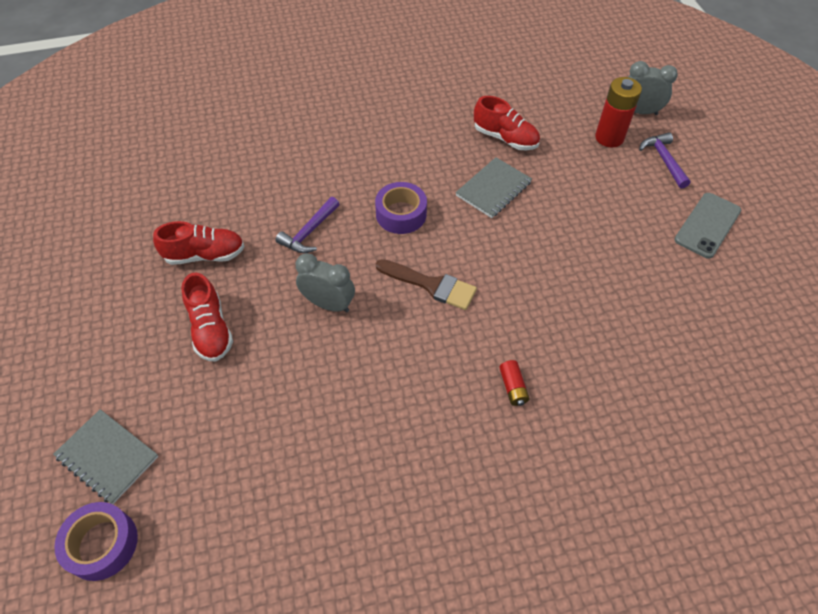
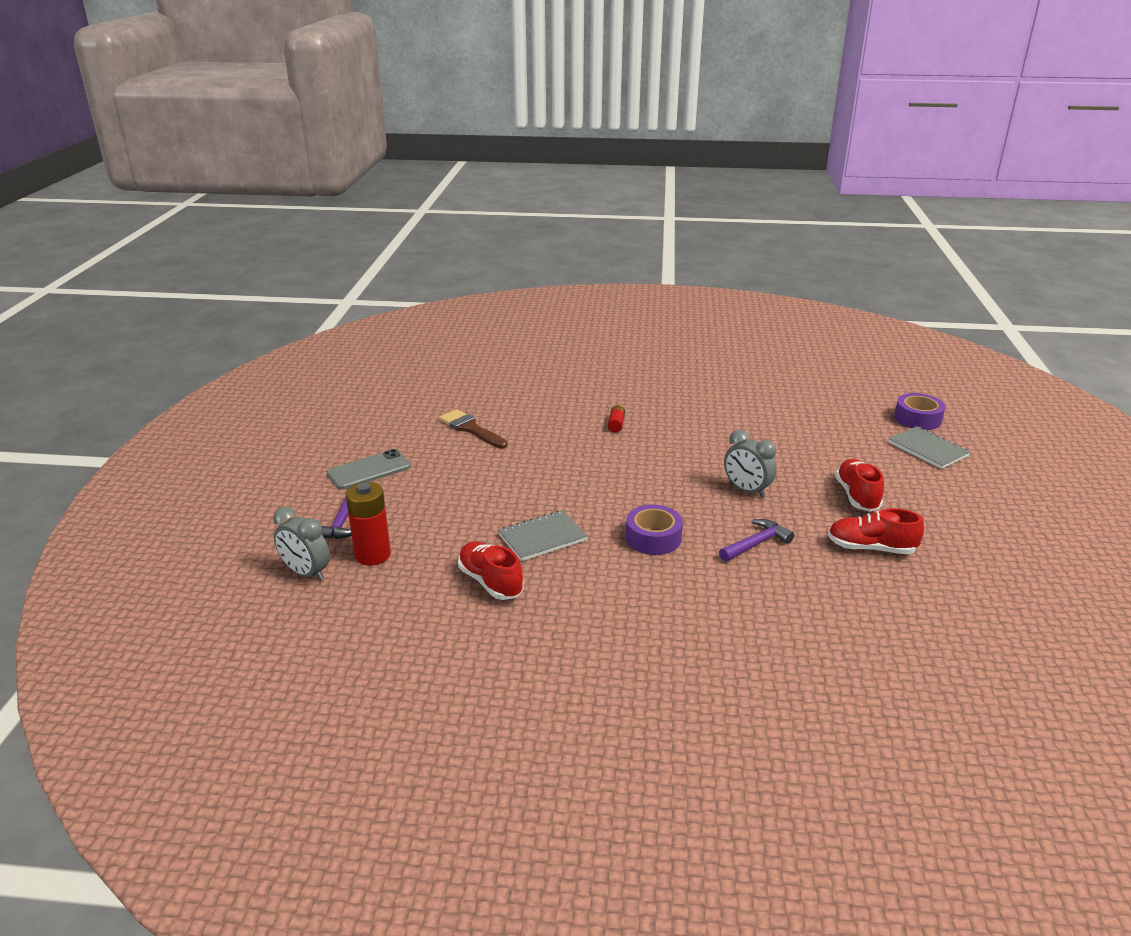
camera: 160 degrees left, 25 degrees down
brown brush [376,259,477,310] -> brown brush moved to [439,409,508,449]

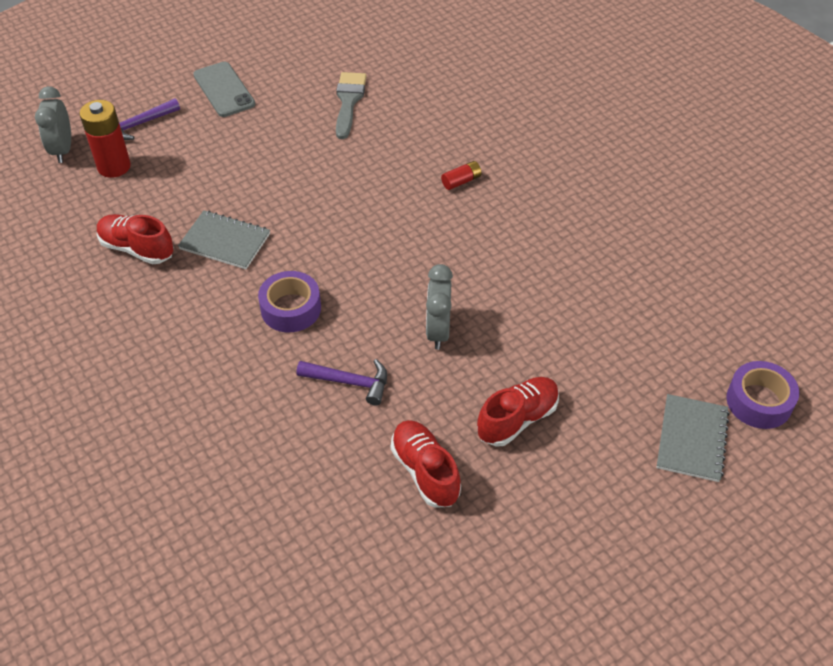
camera: 50 degrees right, 20 degrees up
grey phone [327,449,411,489] -> grey phone turned 45 degrees clockwise [193,62,255,117]
brown brush [439,409,508,449] -> grey brush [336,72,367,139]
red shoe [458,541,524,600] -> red shoe turned 75 degrees counterclockwise [97,214,174,264]

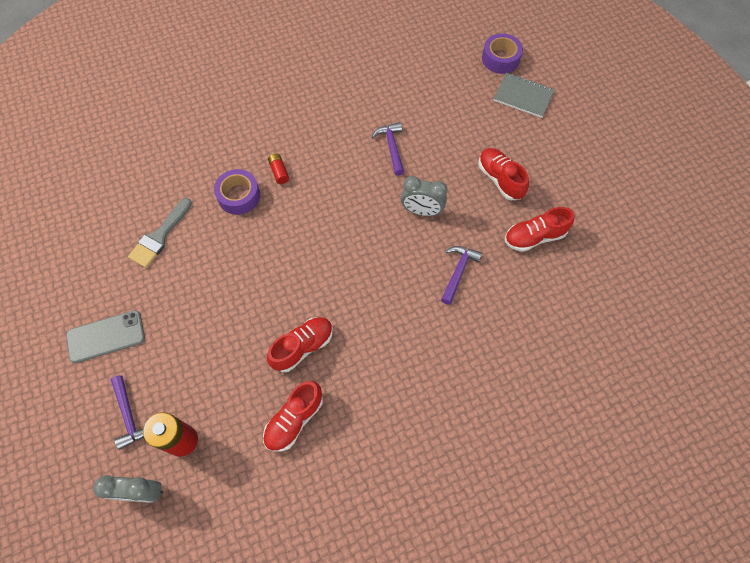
camera: 80 degrees left, 15 degrees up
grey notebook [178,211,270,269] -> red shoe [267,317,333,372]
purple tape [258,271,321,332] -> purple tape moved to [214,169,260,215]
grey brush [336,72,367,139] -> grey brush turned 75 degrees counterclockwise [128,198,192,268]
none -> purple hammer [372,122,404,176]

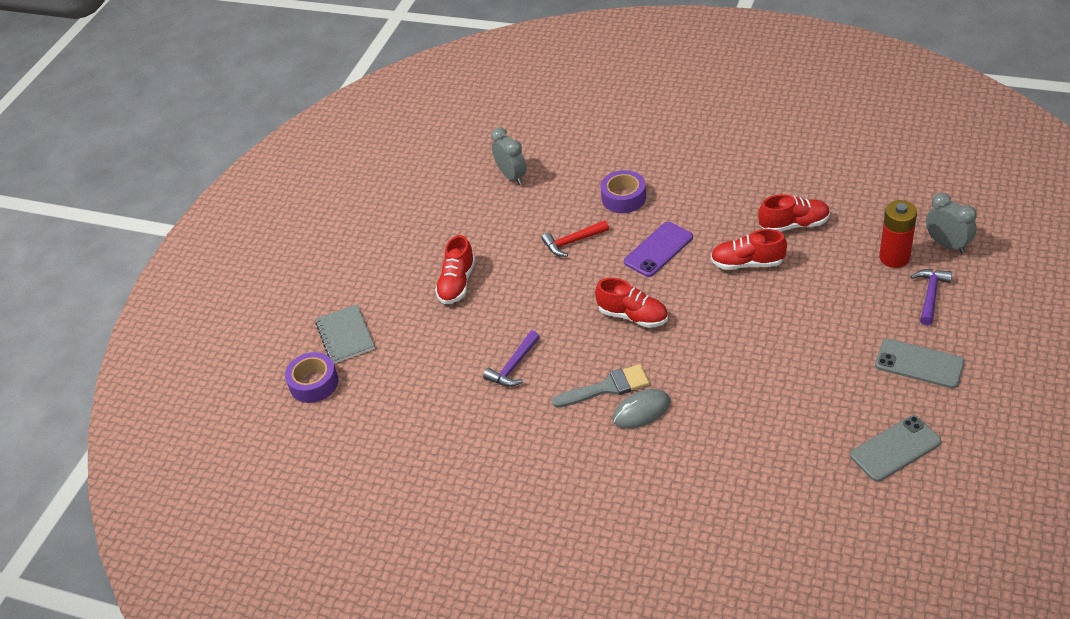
camera: 130 degrees left, 20 degrees down
grey brush [128,198,192,268] -> grey brush moved to [552,364,650,408]
purple tape [214,169,260,215] -> purple tape moved to [601,170,646,213]
red battery [268,154,289,184] -> grey mouse [613,389,671,429]
grey clock [401,176,447,216] -> grey clock moved to [491,127,527,185]
purple hammer [441,246,483,305] -> red hammer [541,220,609,257]
red shoe [505,207,575,252] -> red shoe moved to [595,278,668,328]
none -> purple phone [624,222,693,277]
none -> grey phone [850,415,941,482]

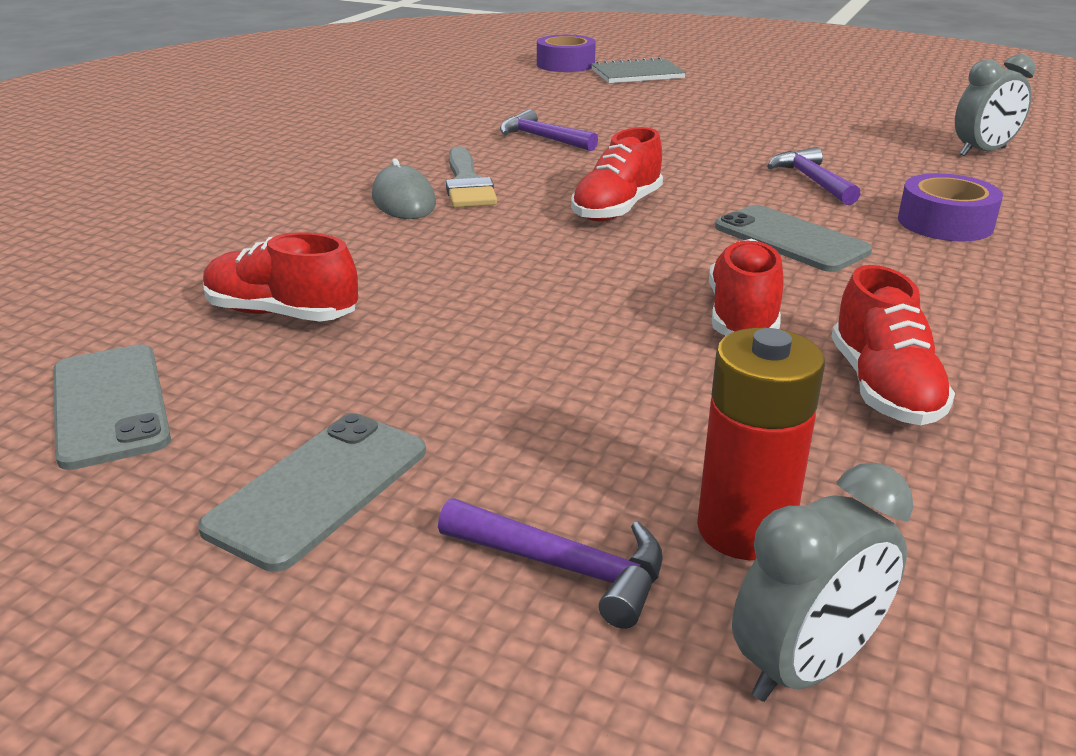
camera: 90 degrees right, 15 degrees down
red shoe [435,235,475,304] -> red shoe moved to [203,232,358,322]
red hammer [541,220,609,257] -> purple hammer [767,147,860,205]
purple phone [624,222,693,277] -> grey phone [715,205,872,272]

